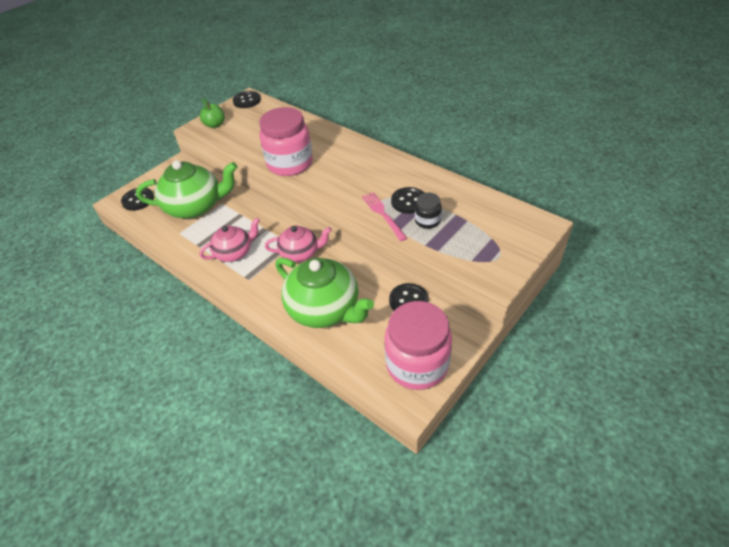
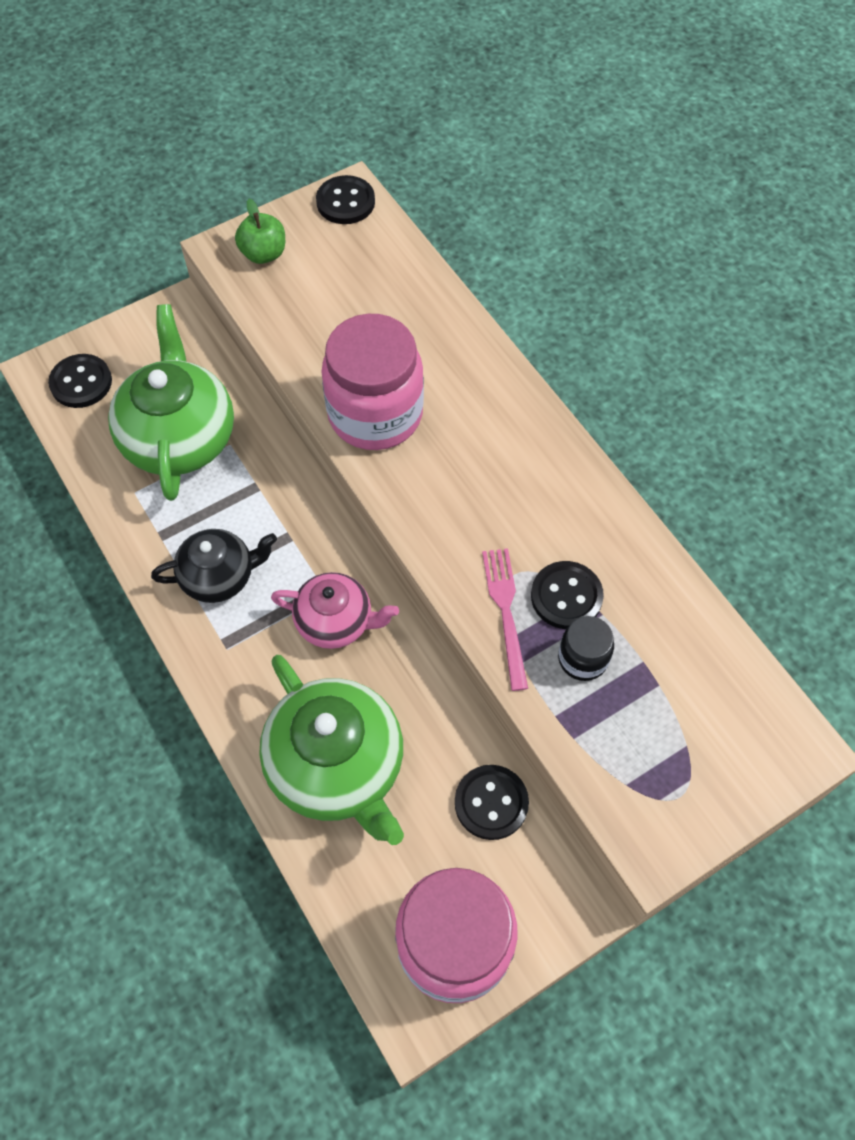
camera: 15 degrees right, 15 degrees up
green teapot [136,160,238,219] -> green teapot turned 105 degrees counterclockwise [108,304,234,501]
pink teapot [199,217,260,262] -> black teapot [151,529,277,603]

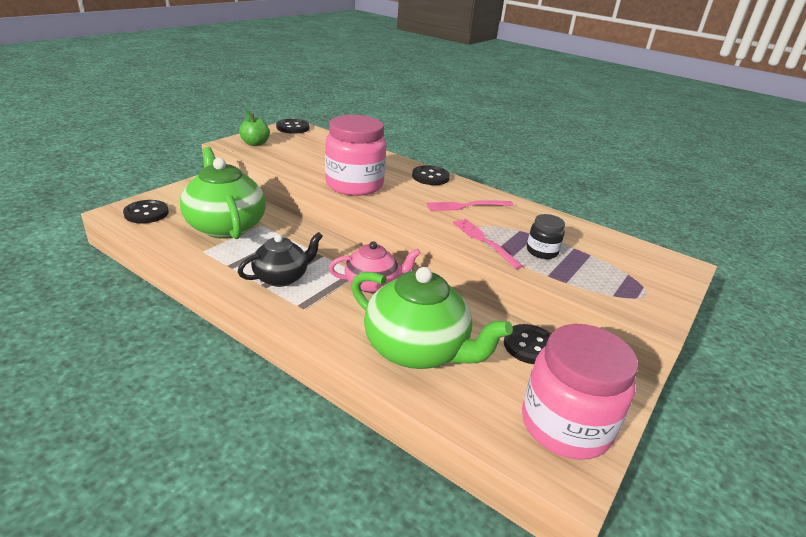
camera: 25 degrees left, 30 degrees down
black button [531,561,604,629] -> black button moved to [412,165,450,185]
none -> pink fork [426,200,514,211]

